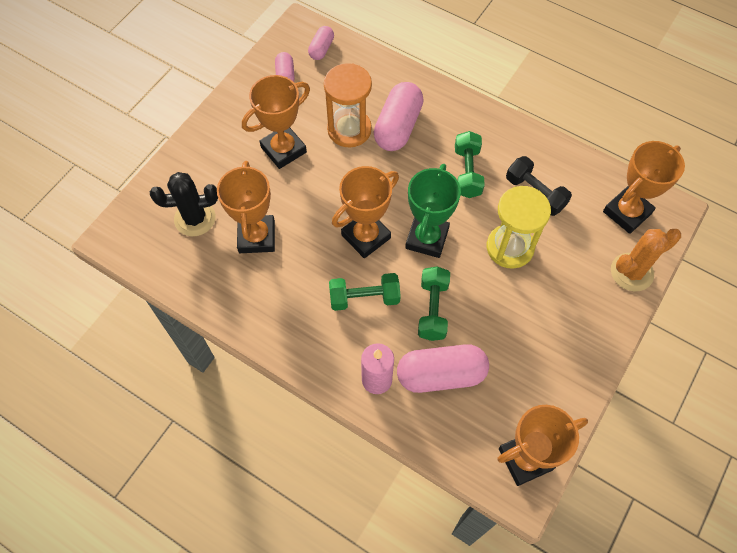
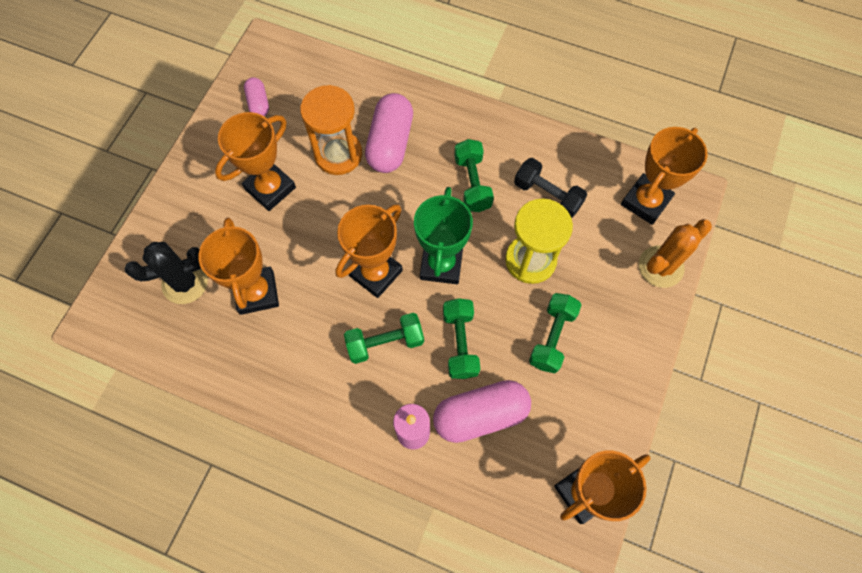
camera: 10 degrees left, 5 degrees up
pink capsule [308,26,334,60] -> none
none -> green dumbbell [529,293,581,373]

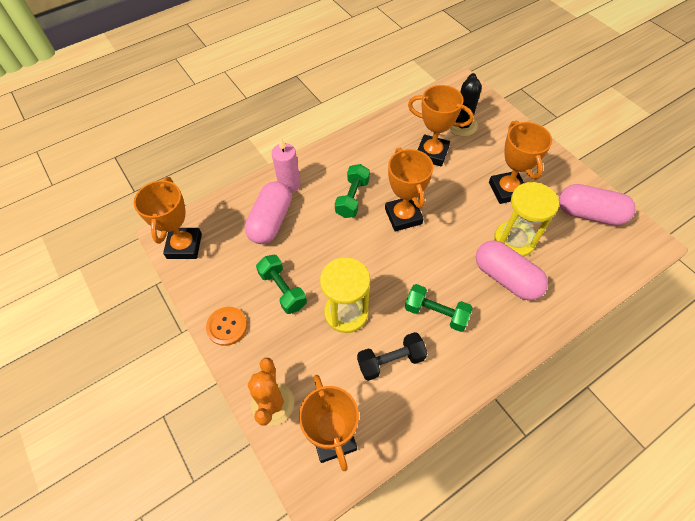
camera: 125 degrees right, 10 degrees down
pink capsule [244,77,269,116] -> pink capsule [559,184,635,225], size x1.86
orange hourglass [300,85,362,175] -> yellow hourglass [494,182,559,257]
green trophy [414,187,473,284] -> none
green dumbbell [443,298,480,379] -> none
none -> orange button [206,307,247,346]

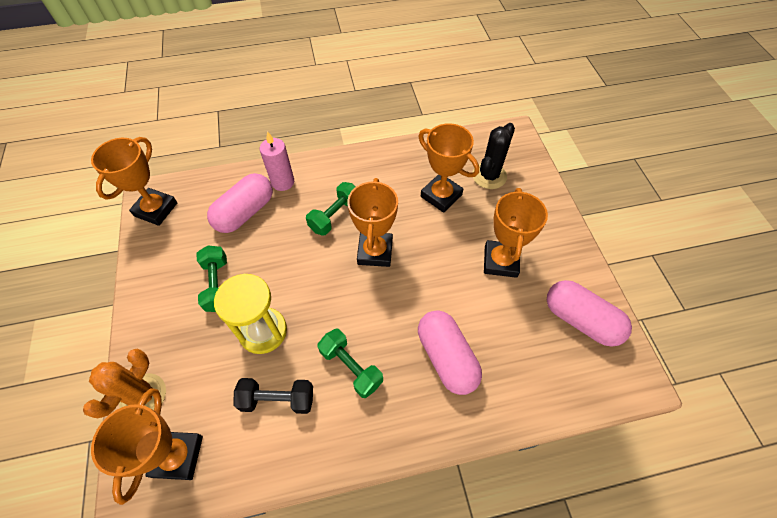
camera: 20 degrees right, 0 degrees up
orange button [206,307,247,346] -> none
yellow hourglass [494,182,559,257] -> none

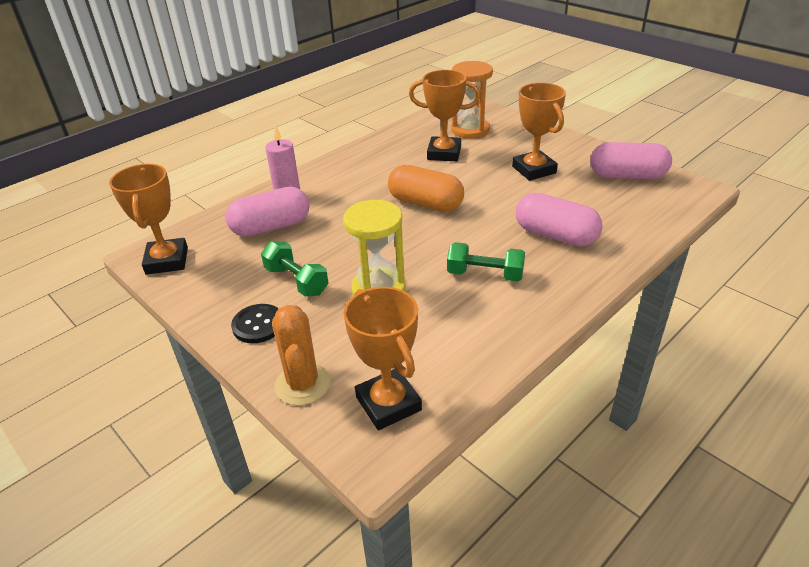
camera: 30 degrees left, 20 degrees down
pink capsule [207,173,273,233] -> pink capsule turned 60 degrees clockwise [225,187,310,237]
black dumbbell [233,378,313,414] -> none
green dumbbell [306,182,355,236] -> none
orange trophy [347,178,398,267] -> orange capsule [388,165,464,212]
black cactus [473,123,515,189] -> orange hourglass [451,61,493,139]
none -> black button [231,304,279,343]

